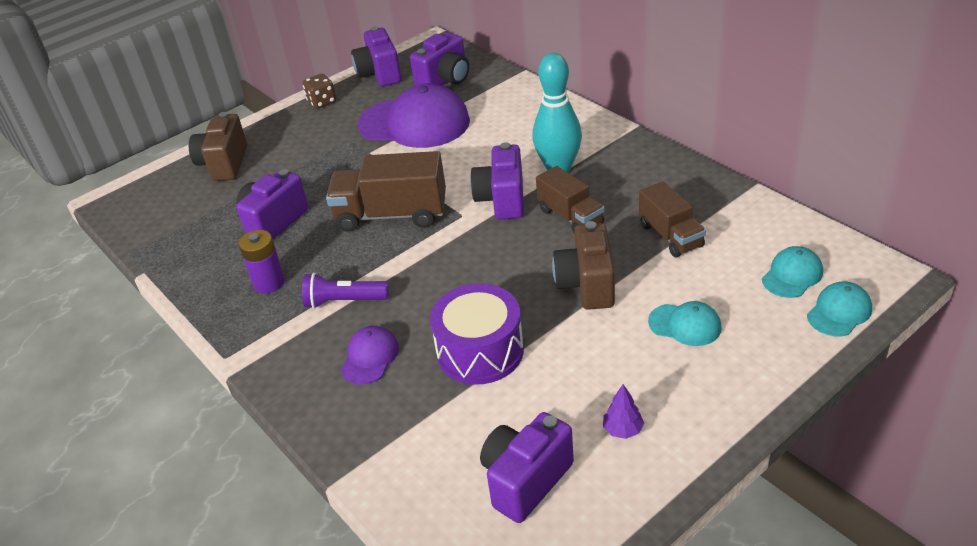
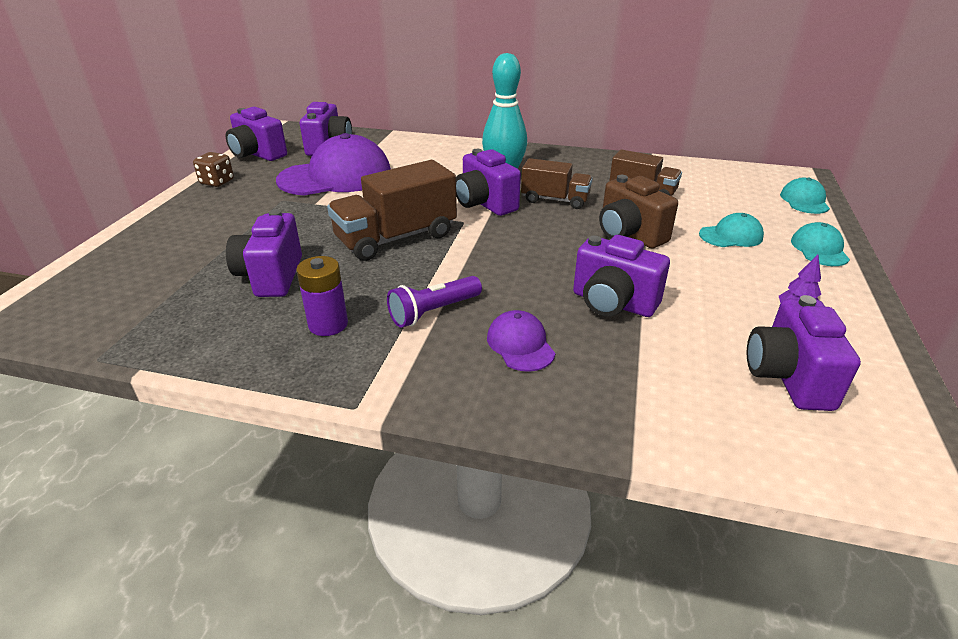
camera: 40 degrees left, 5 degrees down
brown camera [189,112,247,181] -> none
purple drum [430,284,524,385] -> purple camera [573,235,670,317]
turquoise cap [762,246,823,298] -> turquoise cap moved to [791,222,850,266]

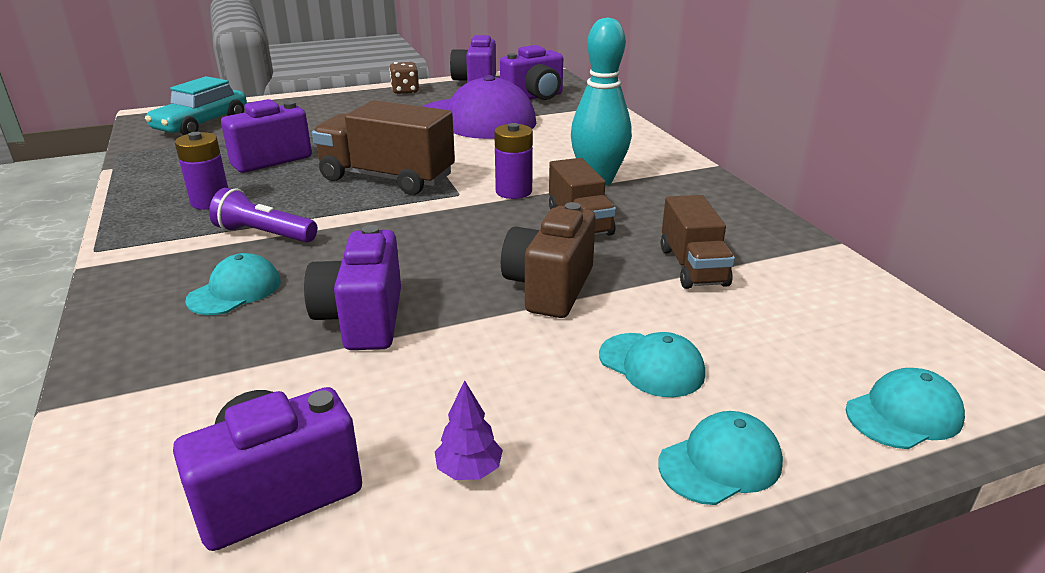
camera: 55 degrees right, 5 degrees down
purple camera [456,149,521,216] -> purple battery [494,123,533,199]
purple cap [487,310,555,372] -> turquoise cap [185,253,281,315]
none -> turquoise car [145,76,247,135]

